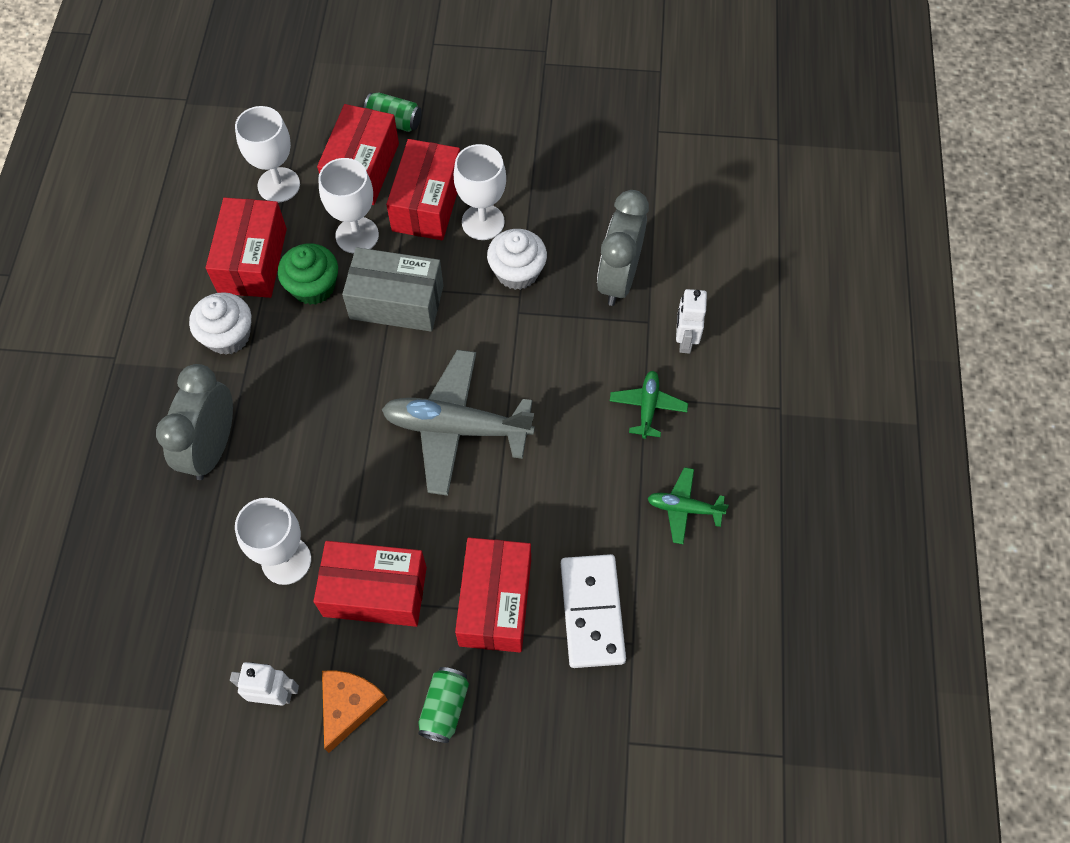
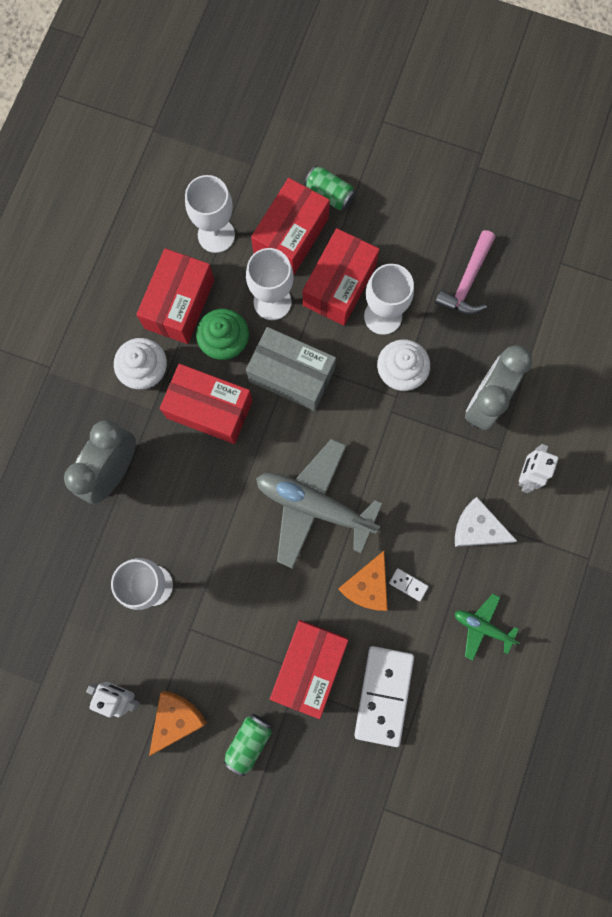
camera: 15 degrees right, 15 degrees up
red box [314,541,427,627] -> red box moved to [160,364,253,444]
green plane [610,371,688,439] -> white cheese [455,497,517,547]
none -> orange cheese [338,551,388,611]
none -> white domino [389,568,429,601]
none -> pink hammer [435,230,495,315]

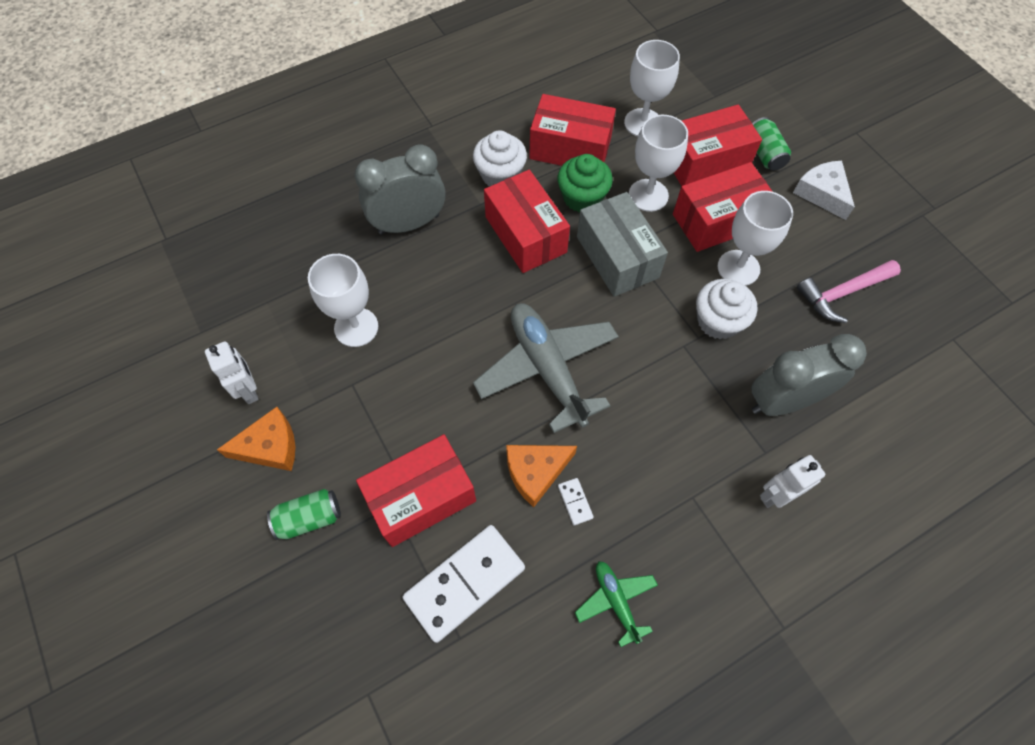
camera: 40 degrees right, 15 degrees down
red box [136,248,214,344] -> red box turned 45 degrees clockwise [529,94,616,166]
white cheese [455,497,517,547] -> white cheese moved to [793,161,855,220]

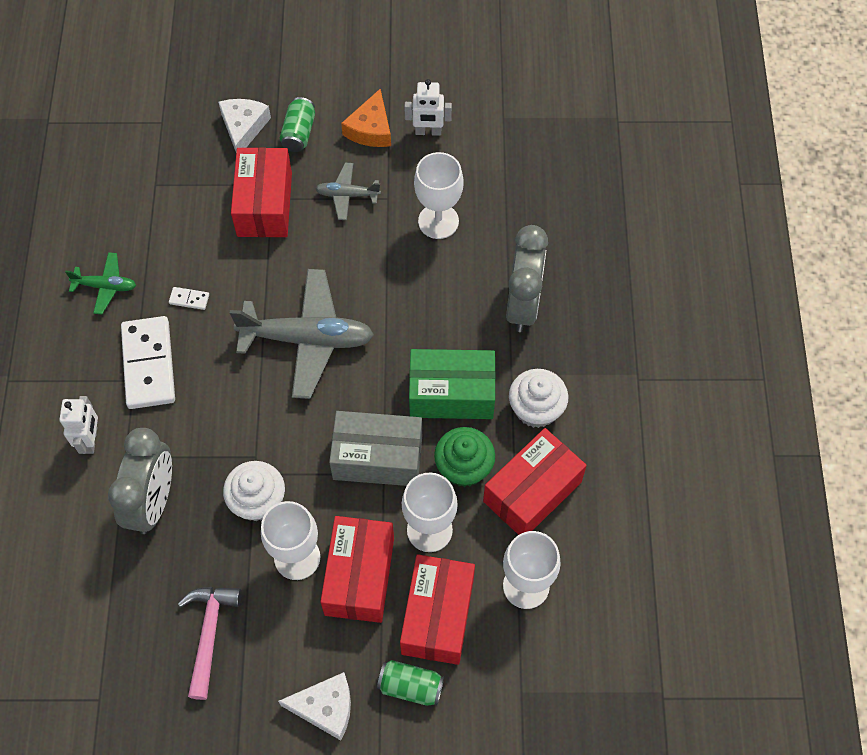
camera: 120 degrees right, 0 degrees up
white domino [402,525,525,643] -> white domino moved to [121,316,175,409]
red box [484,170,570,273] -> green box [409,349,496,419]
orange cheese [506,445,577,507] -> none
none -> white cheese [218,99,271,151]
none -> grey plane [315,163,381,220]

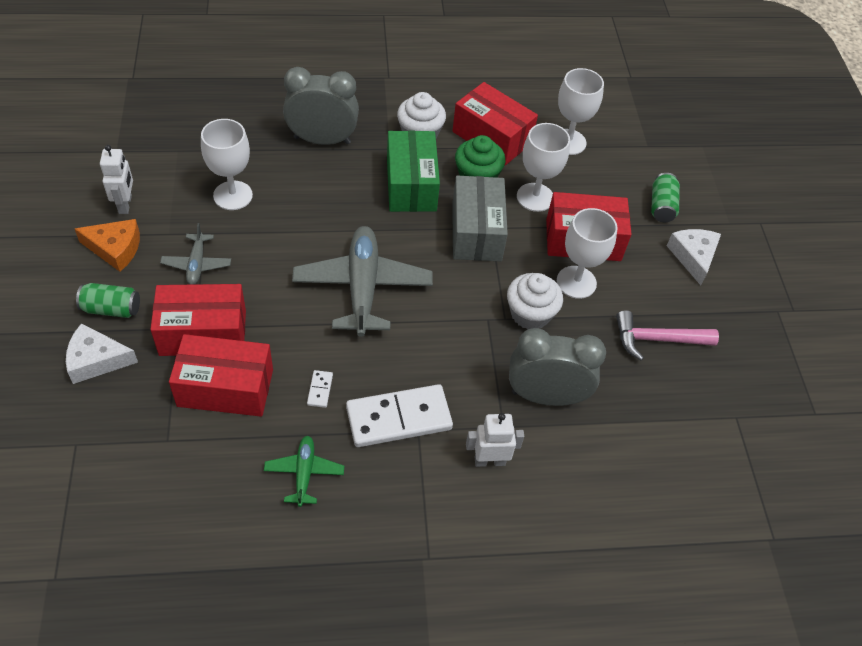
camera: 100 degrees left, 10 degrees down
red box [400,554,475,665] -> red box moved to [169,334,273,417]

